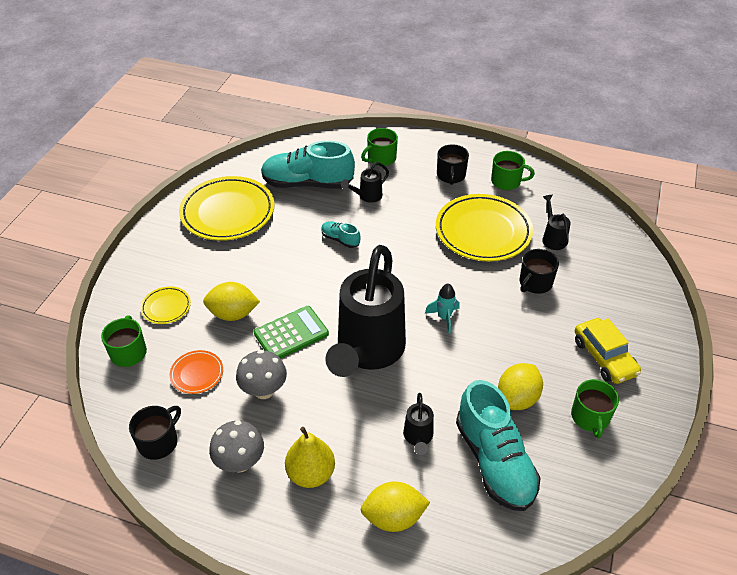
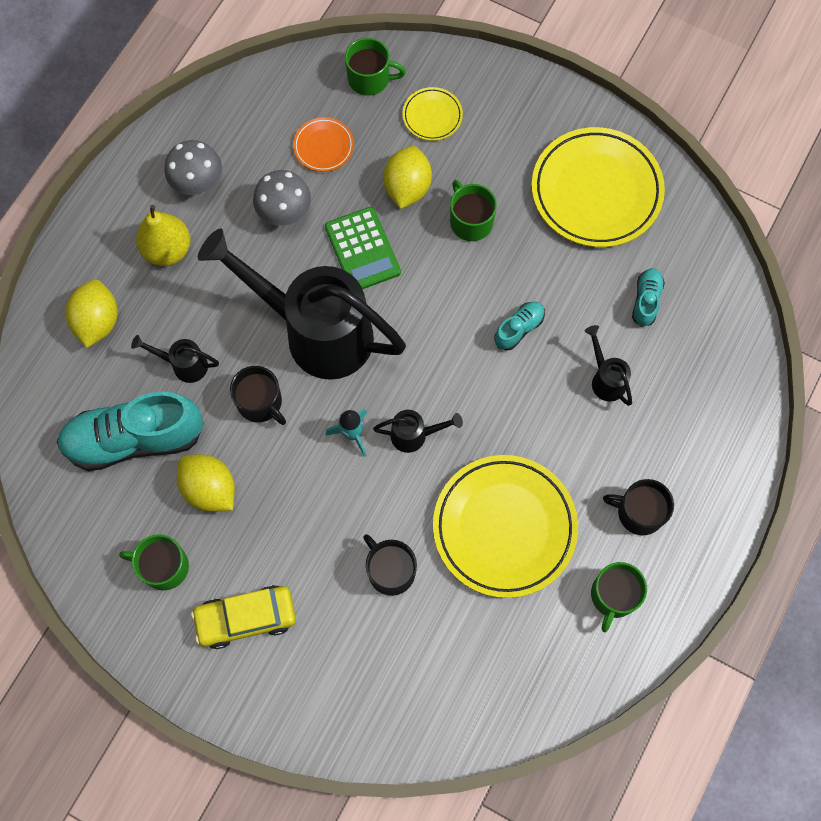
camera: 100 degrees right, 25 degrees up
black mug [129,406,181,460] -> black mug moved to [230,366,286,425]
turquoise shoe [261,141,355,189] -> turquoise shoe [632,268,665,327], size x0.46
green mug [361,128,398,166] -> green mug moved to [450,180,497,241]
black watering can [542,195,571,250] -> black watering can moved to [373,410,463,453]

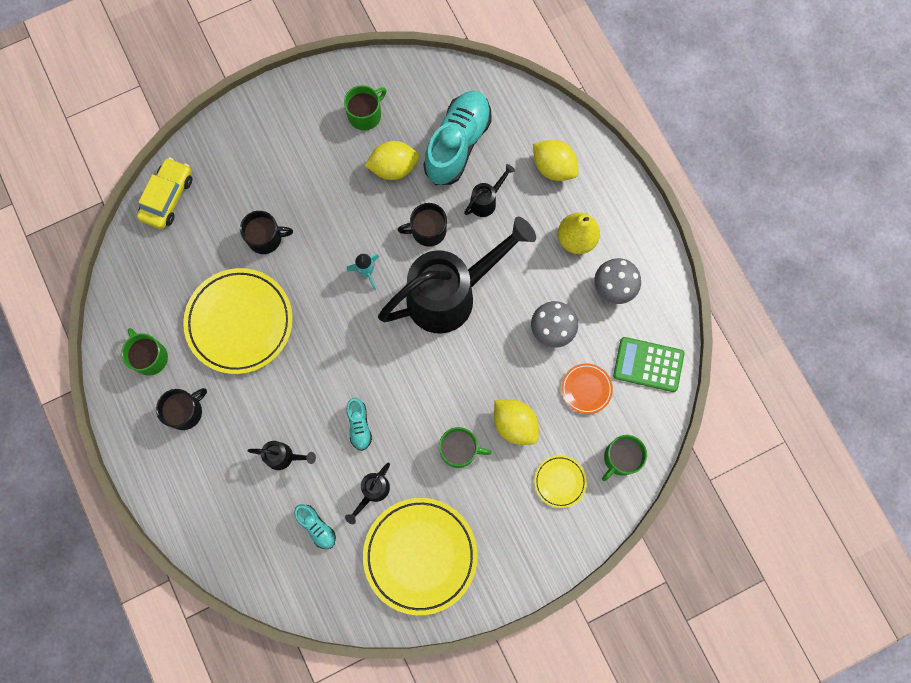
camera: 125 degrees right, 5 degrees up
yellow car [191,585,296,649] -> yellow car moved to [137,157,192,229]
green calculator [325,207,401,289] -> green calculator moved to [613,337,684,392]
black watering can [373,410,463,453] -> black watering can moved to [345,462,390,524]

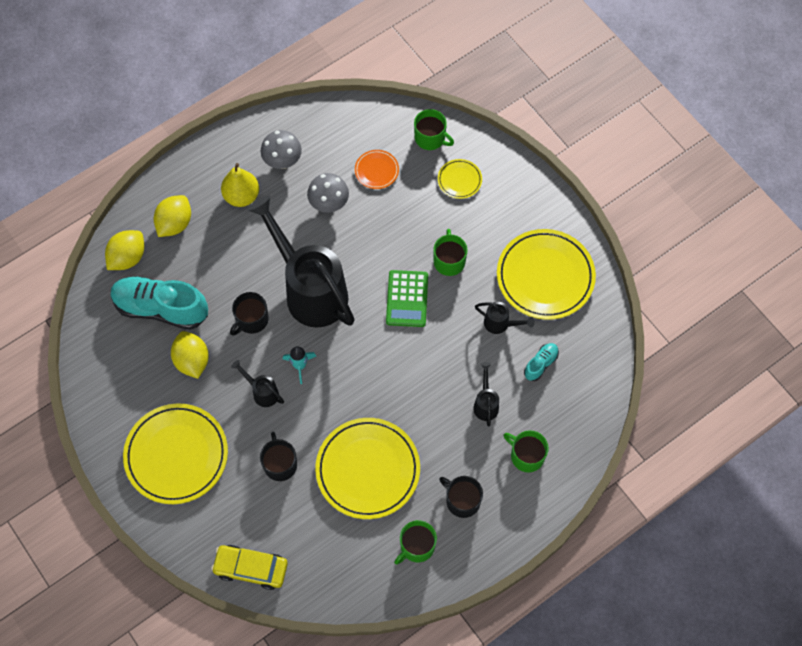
camera: 100 degrees left, 10 degrees down
green mug [344,85,387,130] -> green mug moved to [504,430,549,472]
turquoise shoe [347,398,372,451] -> none
black mug [398,203,447,247] -> black mug turned 60 degrees clockwise [230,292,269,336]
black watering can [464,164,515,217] -> black watering can moved to [231,360,284,407]
yellow lemon [494,400,539,445] -> yellow lemon moved to [105,230,144,270]
green calculator [613,337,684,392] -> green calculator moved to [386,270,428,327]
none -> yellow plate [123,403,228,504]

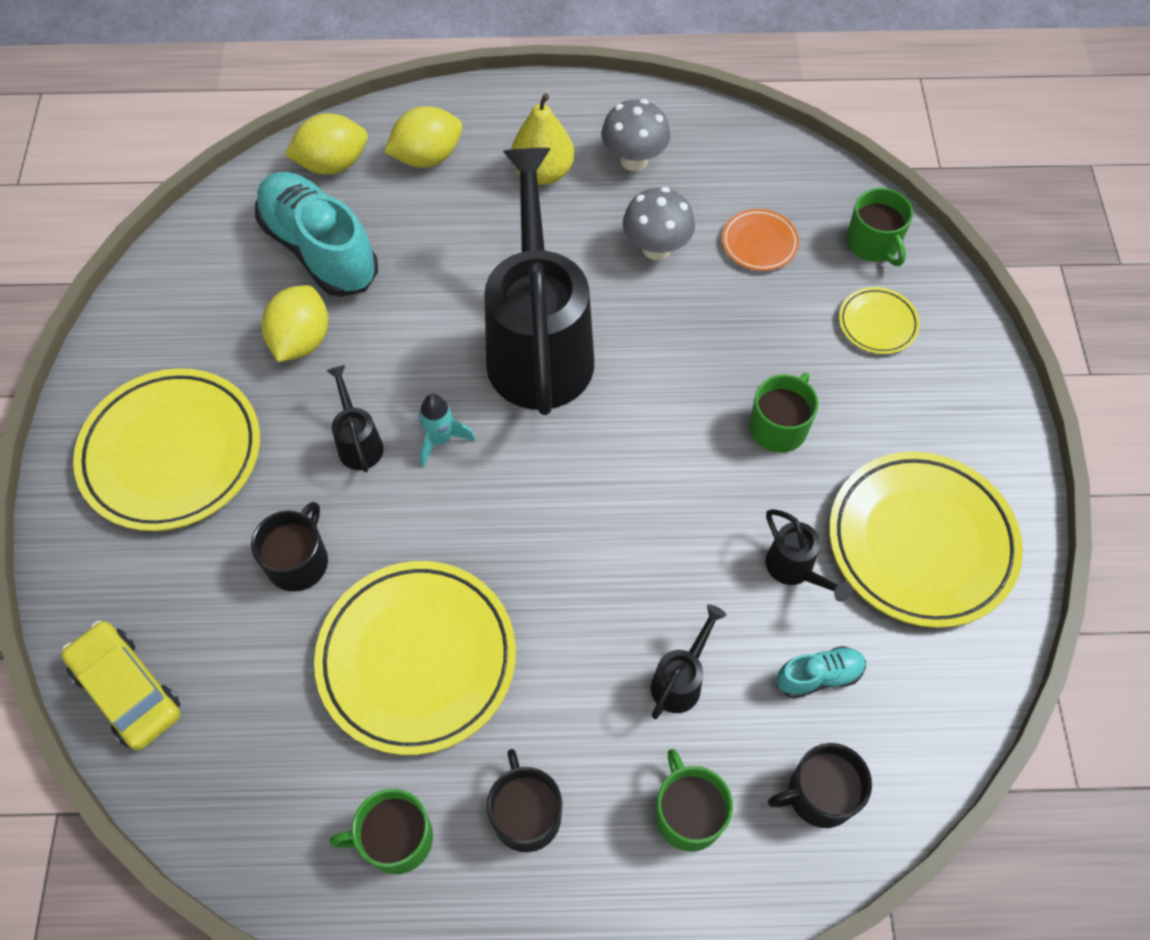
camera: 35 degrees right, 5 degrees down
black mug [230,292,269,336] -> black mug moved to [768,743,872,828]
green calculator [386,270,428,327] -> none

